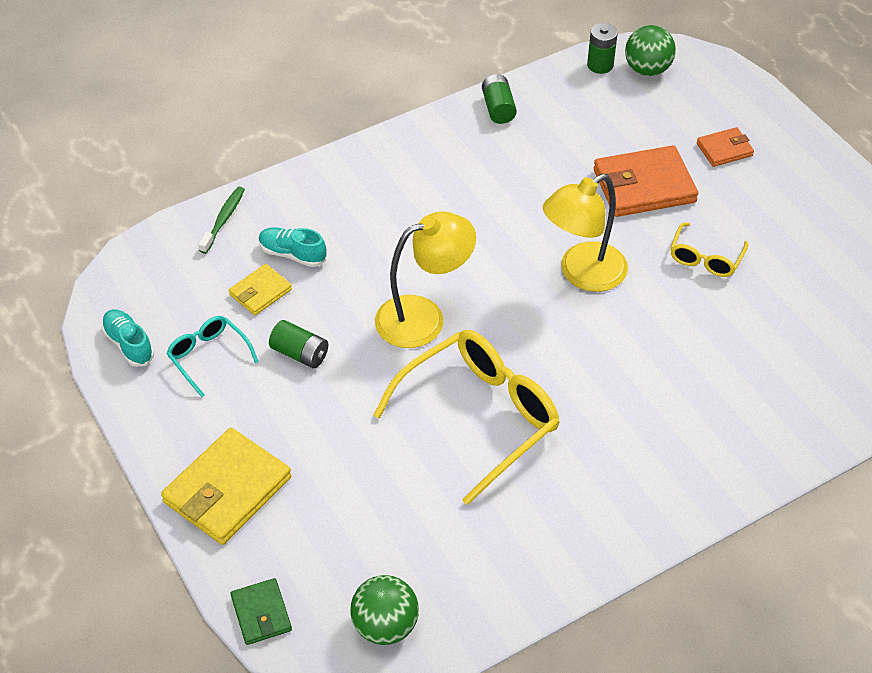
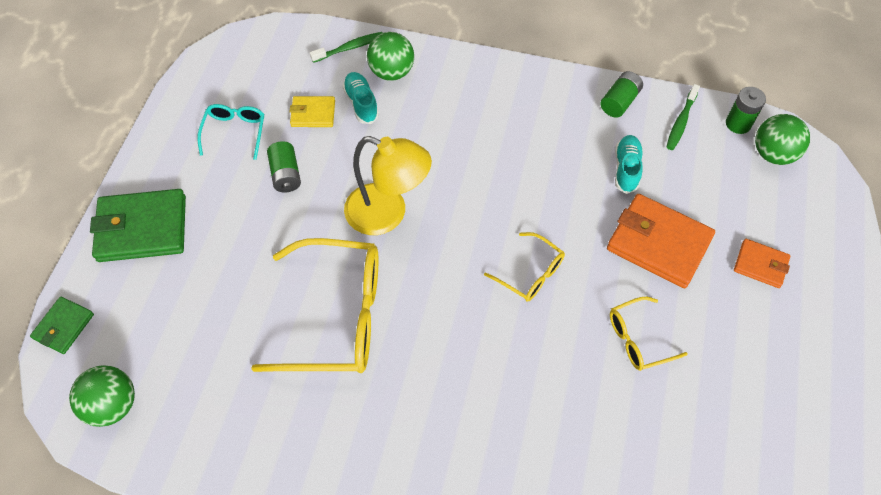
camera: 45 degrees right, 10 degrees up
turquoise shoe [101,309,154,367] -> turquoise shoe moved to [615,135,643,194]
yellow wallet [161,428,291,545] -> green wallet [90,189,186,262]
yellow lamp [543,174,628,292] -> yellow glasses [484,232,565,302]
none -> green ball [367,32,414,81]
none -> green toothbrush [666,84,700,150]

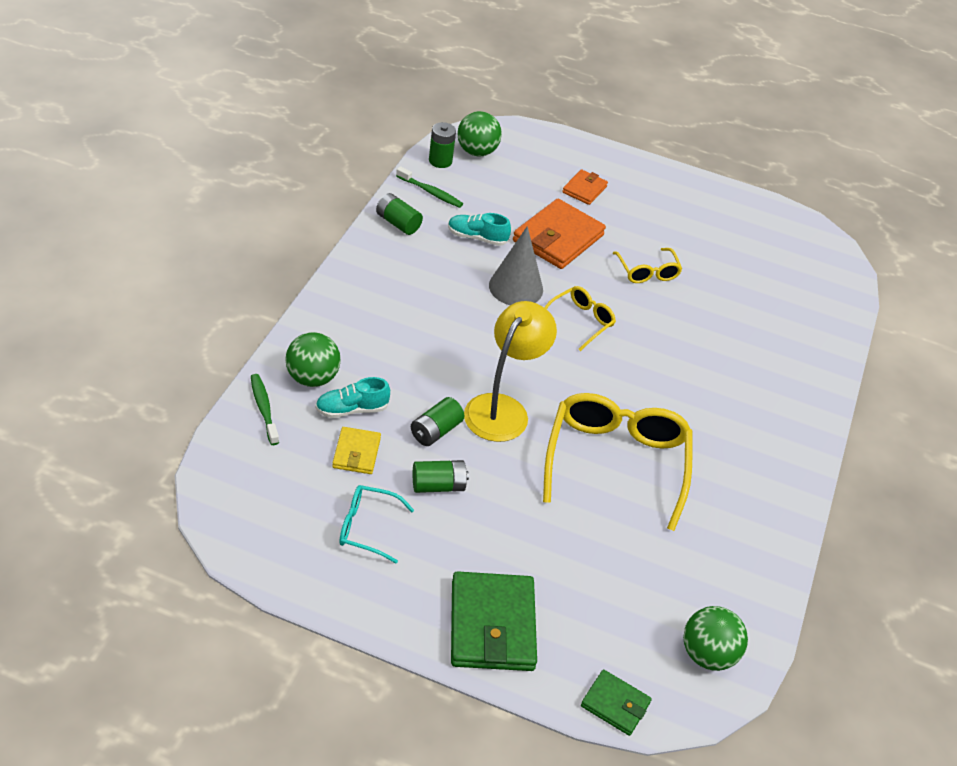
camera: 90 degrees left, 15 degrees down
none -> green battery [411,397,464,446]
none -> grey cone [489,226,543,305]

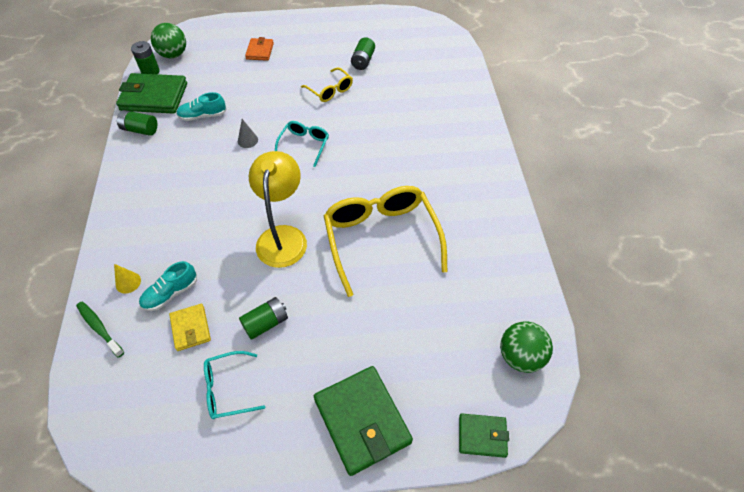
camera: 20 degrees left, 10 degrees up
green ball [286,332,341,387] -> yellow cone [114,264,141,294]
green toothbrush [396,166,463,208] -> green wallet [116,73,187,114]
green battery [411,397,464,446] -> green battery moved to [351,37,375,70]
grey cone [489,226,543,305] -> grey cone [238,119,258,148], size x0.49
orange wallet [513,199,606,269] -> none
yellow glasses [544,286,616,351] -> turquoise glasses [275,121,329,167]

